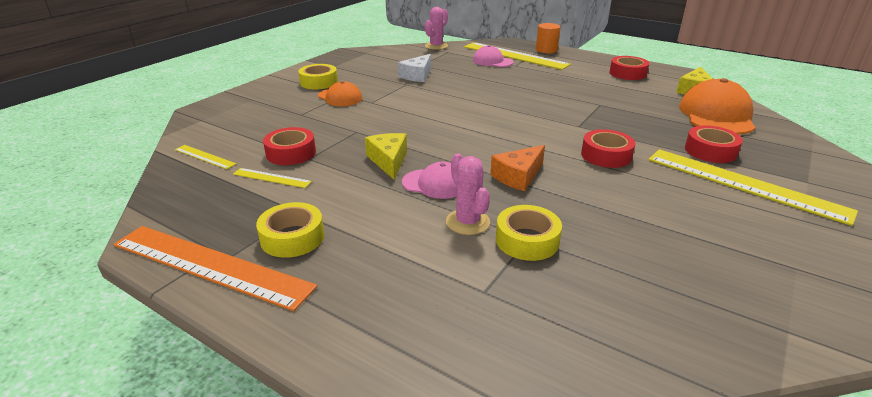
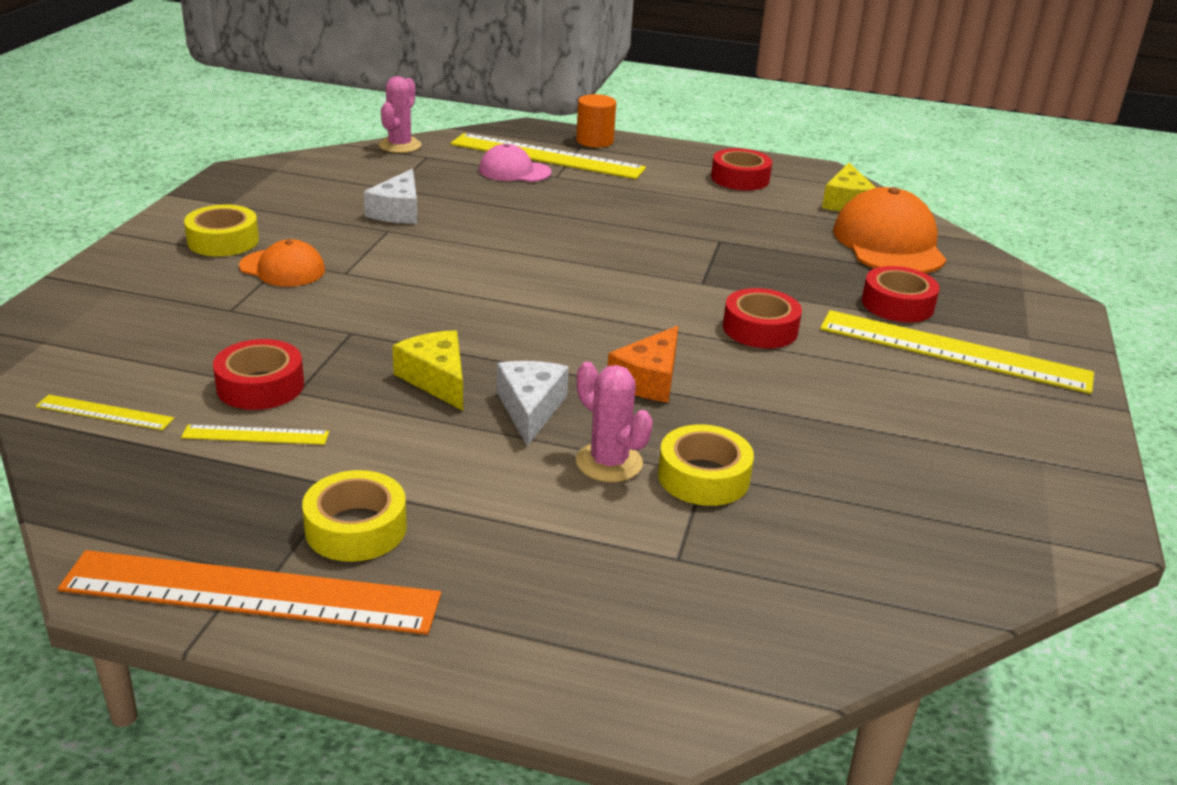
camera: 20 degrees left, 0 degrees up
pink cap [402,162,457,199] -> white cheese [497,361,569,446]

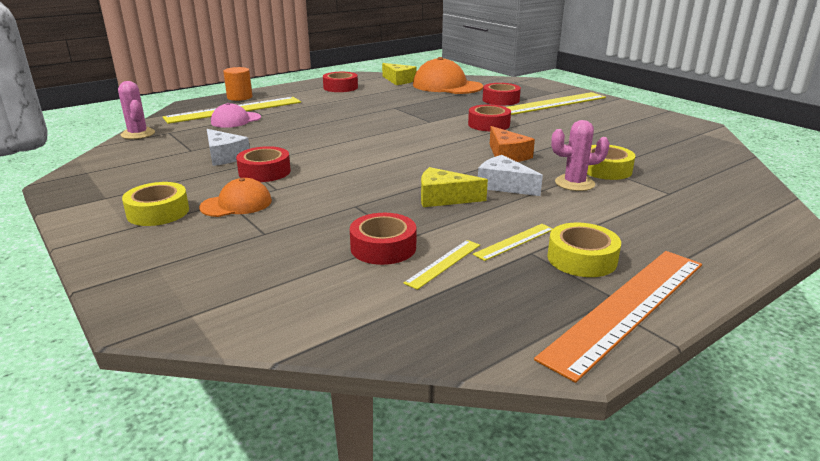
camera: 50 degrees left, 5 degrees down
yellow ruler [36,395,174,430] -> yellow ruler moved to [473,224,553,261]
none -> red tape [236,146,291,182]

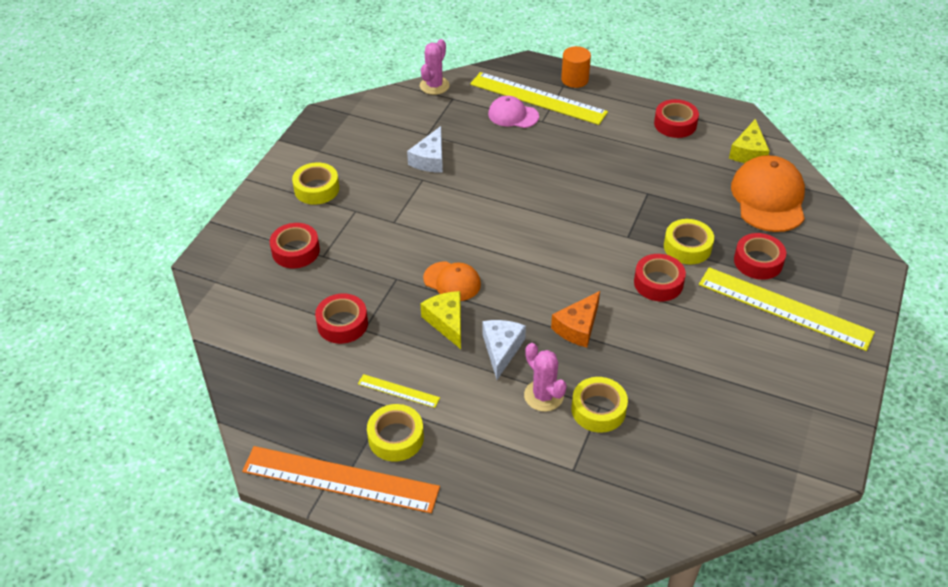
camera: 60 degrees right, 20 degrees up
orange cap [199,178,272,217] -> orange cap moved to [423,261,481,301]
red tape [236,146,291,182] -> red tape moved to [270,223,320,268]
yellow ruler [403,240,480,290] -> none
none -> yellow tape [664,219,714,264]

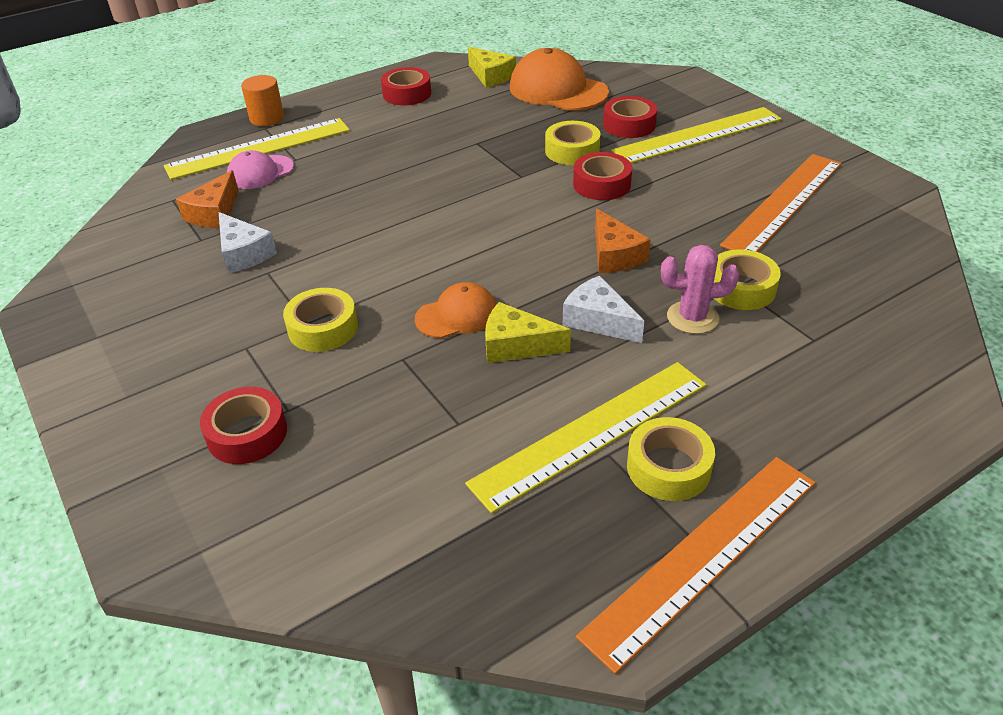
camera: 55 degrees left, 5 degrees down
yellow tape [292,162,339,205] -> yellow tape moved to [283,288,358,352]
red tape [315,293,368,344] -> none
yellow ruler [358,374,440,408] -> yellow ruler [465,362,706,514], size x2.20
pink cactus [420,39,450,95] -> none
none -> orange cheese [176,170,239,228]
none -> orange ruler [720,154,842,252]

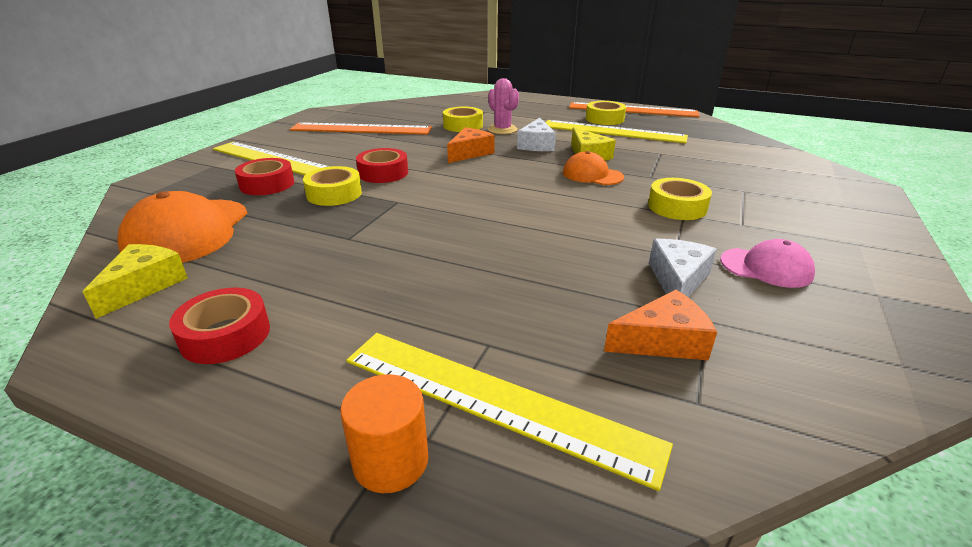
camera: 125 degrees left, 10 degrees down
red tape [200,387,287,464] -> none
pink cap [227,150,294,189] -> pink cap moved to [720,239,815,288]

